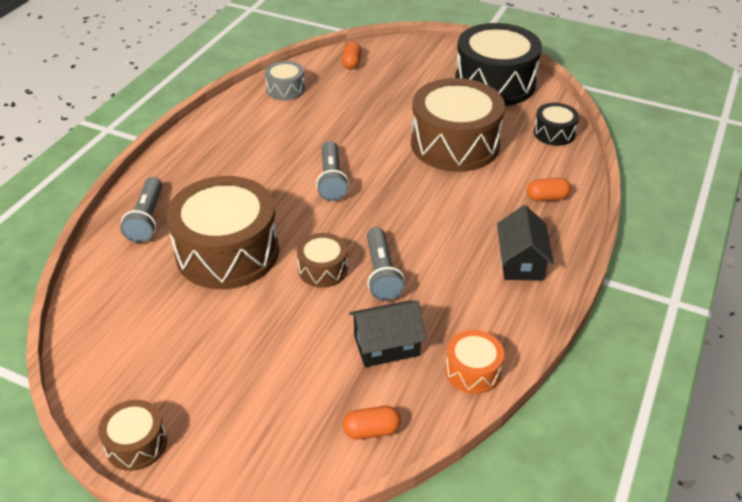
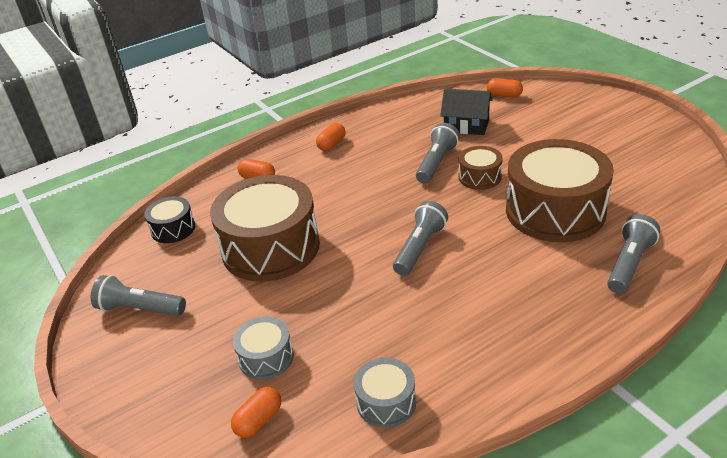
camera: 145 degrees left, 5 degrees down
brown drum [98,400,167,471] -> none
orange drum [445,330,504,394] -> none
black drum [455,23,542,106] -> grey flashlight [91,275,186,316]
black house [497,205,554,281] -> orange capsule [316,123,345,151]
none -> grey drum [233,317,294,380]

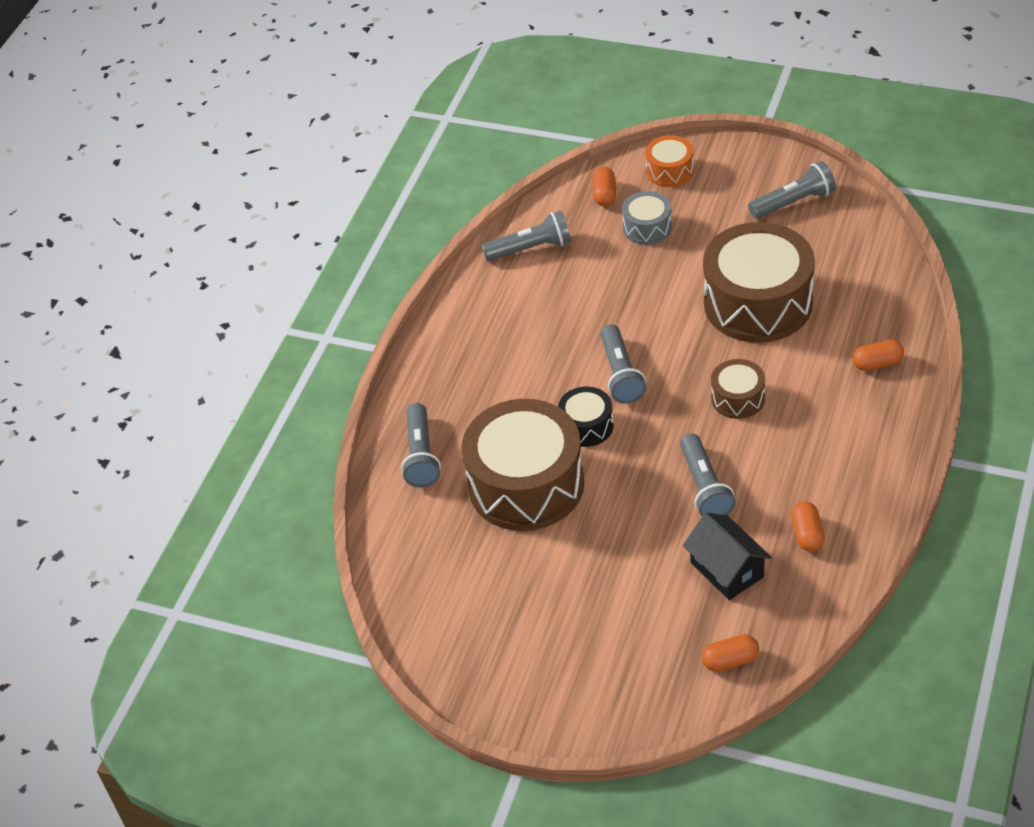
camera: 145 degrees right, 10 degrees up
black drum [145,196,195,243] -> black drum moved to [558,387,614,447]
orange capsule [316,123,345,151] -> orange capsule moved to [791,502,825,552]
grey drum [354,358,416,428] -> grey flashlight [482,211,571,261]
black house [440,88,493,135] -> black house turned 75 degrees clockwise [683,512,772,600]
brown drum [459,146,503,190] -> brown drum moved to [711,359,765,419]
none -> orange drum [645,135,694,187]

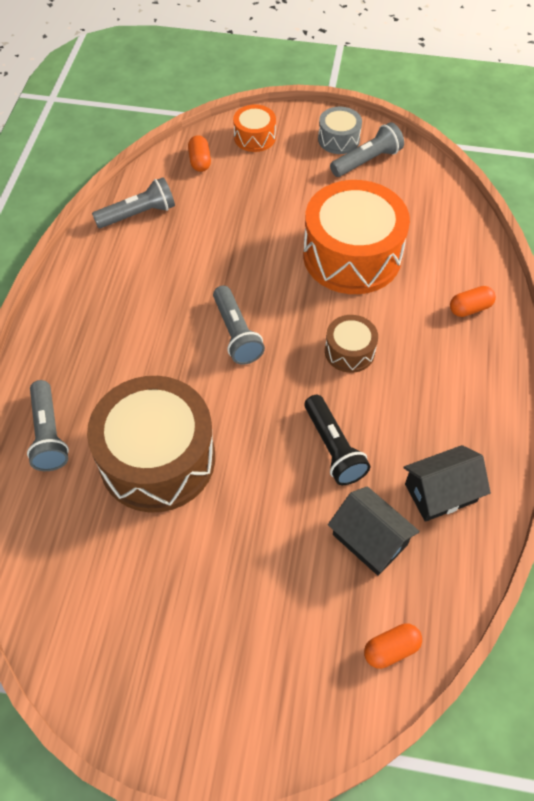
camera: 15 degrees left, 10 degrees up
black drum [558,387,614,447] -> none
grey drum [622,191,672,245] -> grey drum moved to [318,107,362,154]
grey flashlight [680,433,736,516] -> black flashlight [304,395,370,485]
brown drum [703,222,815,343] -> orange drum [303,180,410,294]
orange capsule [791,502,825,552] -> black house [403,445,491,522]

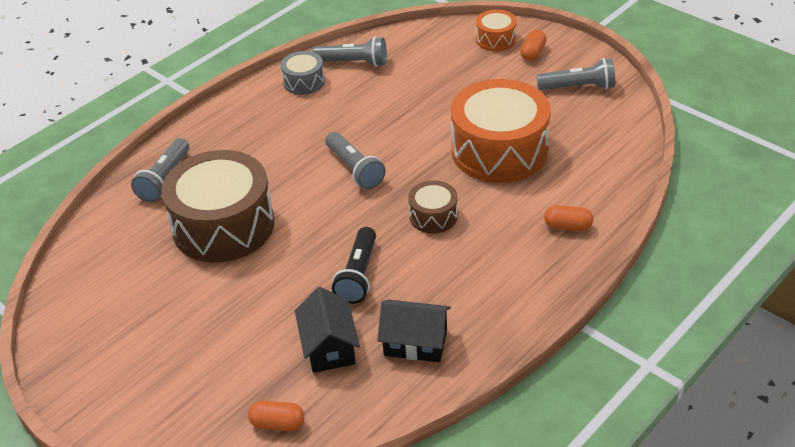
camera: 35 degrees right, 15 degrees down
orange capsule [188,135,211,172] -> orange capsule moved to [520,30,547,61]
grey flashlight [213,286,265,365] -> grey flashlight turned 45 degrees counterclockwise [326,132,386,189]
grey drum [318,107,362,154] -> grey drum moved to [281,51,325,95]

